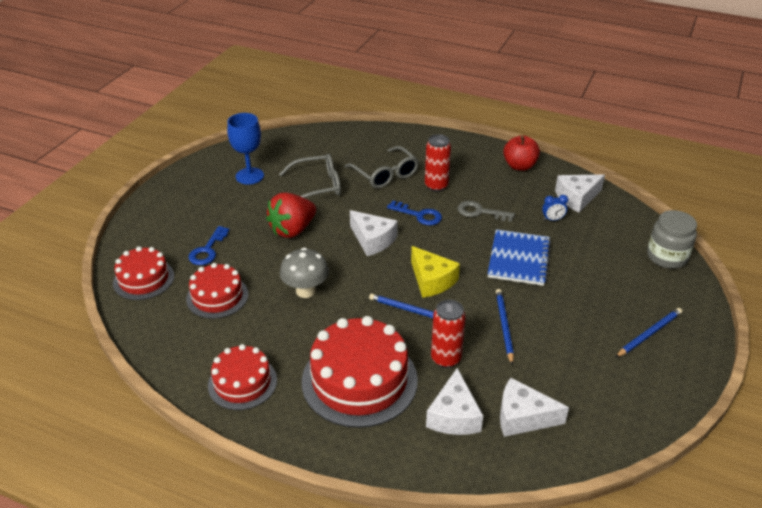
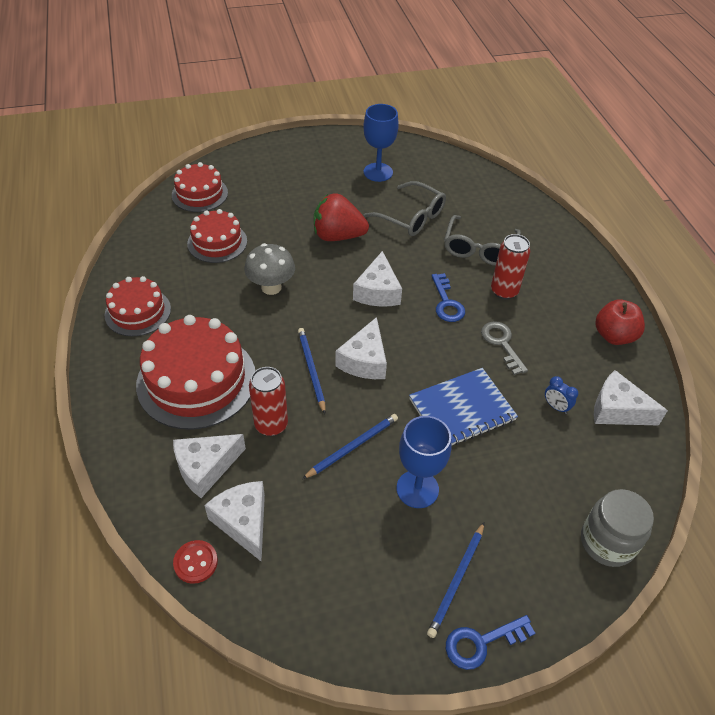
camera: 50 degrees right, 10 degrees up
blue key [189,226,230,265] -> blue key moved to [446,615,535,670]
yellow cheese [411,246,460,298] -> white cheese [336,317,387,379]
blue pencil [615,308,682,358] -> blue pencil turned 105 degrees clockwise [427,522,484,638]
none -> red button [173,540,218,584]
none -> blue goblet [397,416,452,508]

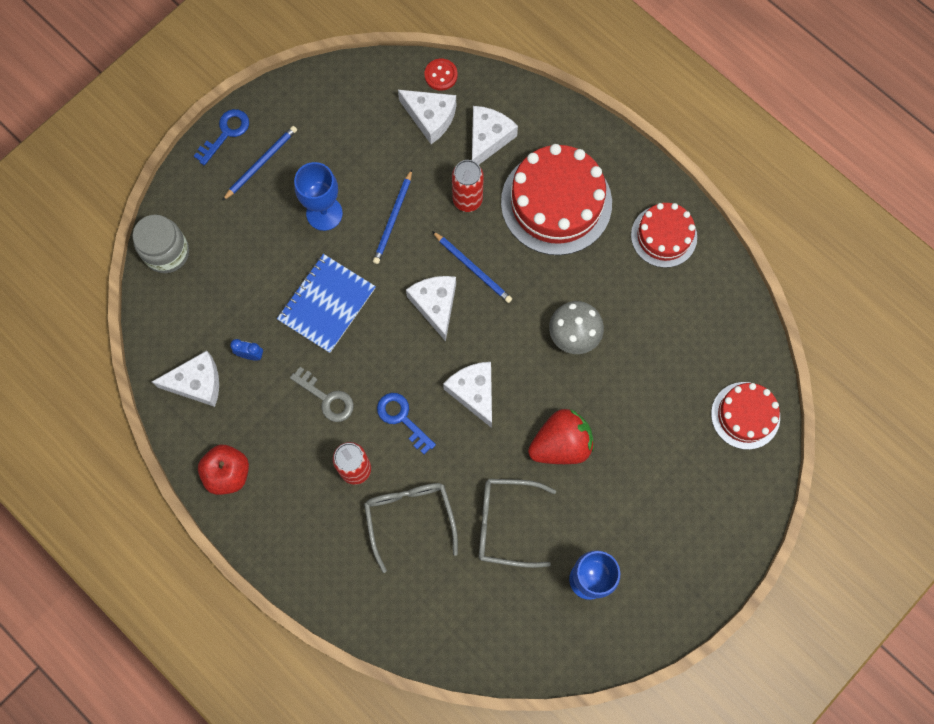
camera: 150 degrees right, 25 degrees up
red cake [187,209,247,263] -> none
blue pencil [427,522,484,638] -> blue pencil turned 45 degrees clockwise [222,126,297,201]

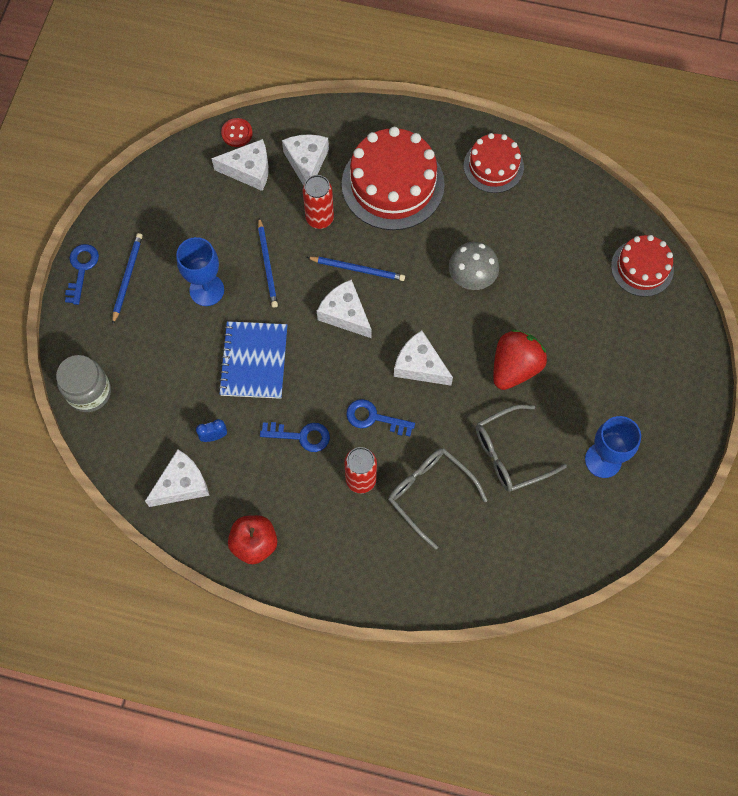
camera: 30 degrees left, 5 degrees down
grey key [290,367,354,422] -> blue key [260,422,330,452]

